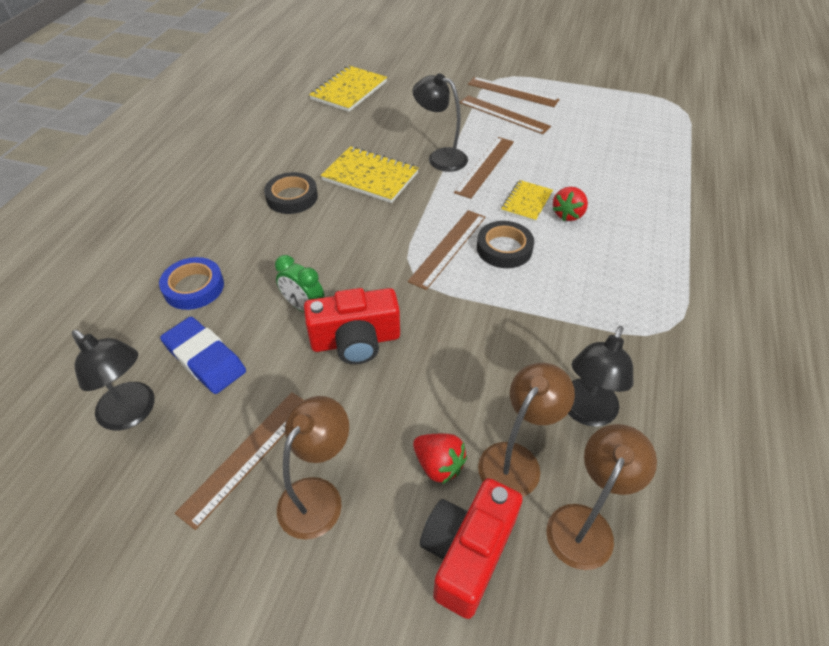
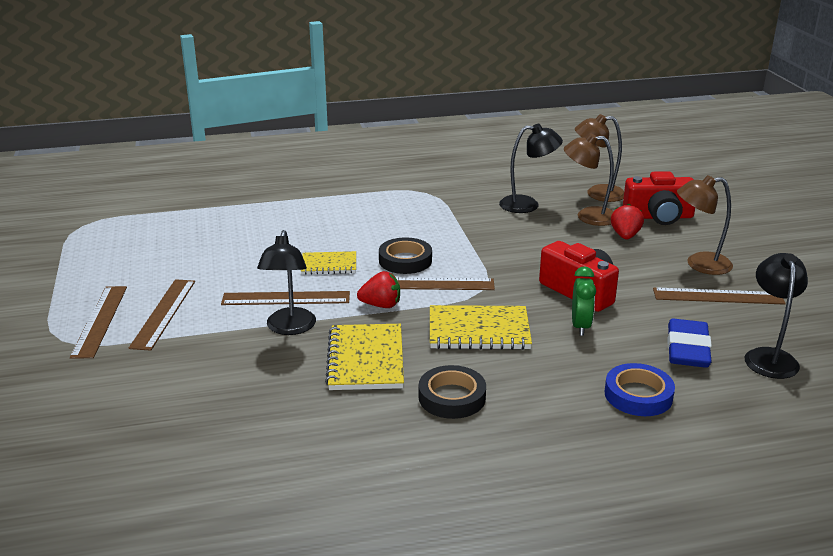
camera: 120 degrees left, 20 degrees down
yellow notebook [309,66,387,112] -> yellow notebook moved to [430,305,532,350]
red strawberry [553,187,588,221] -> red strawberry moved to [357,271,400,308]

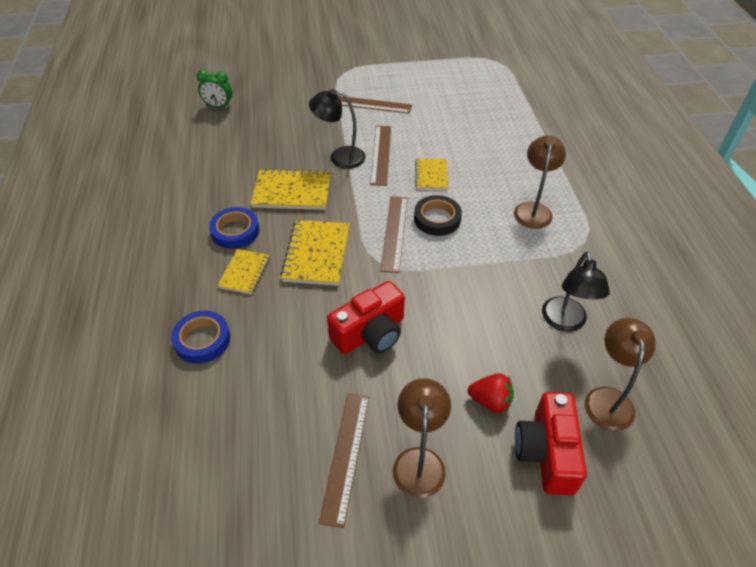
camera: 95 degrees right, 20 degrees up
brown ruler [70,286,127,359] -> none
red strawberry [357,271,400,308] -> none
black tape [418,365,486,419] -> blue tape [209,207,259,249]
brown lamp [564,133,614,226] -> brown lamp moved to [514,135,566,229]
green clock [572,266,596,336] -> green clock moved to [196,70,232,108]
blue eraser [667,319,712,368] -> none
black lamp [745,253,808,379] -> none
none -> yellow notebook [217,249,270,294]

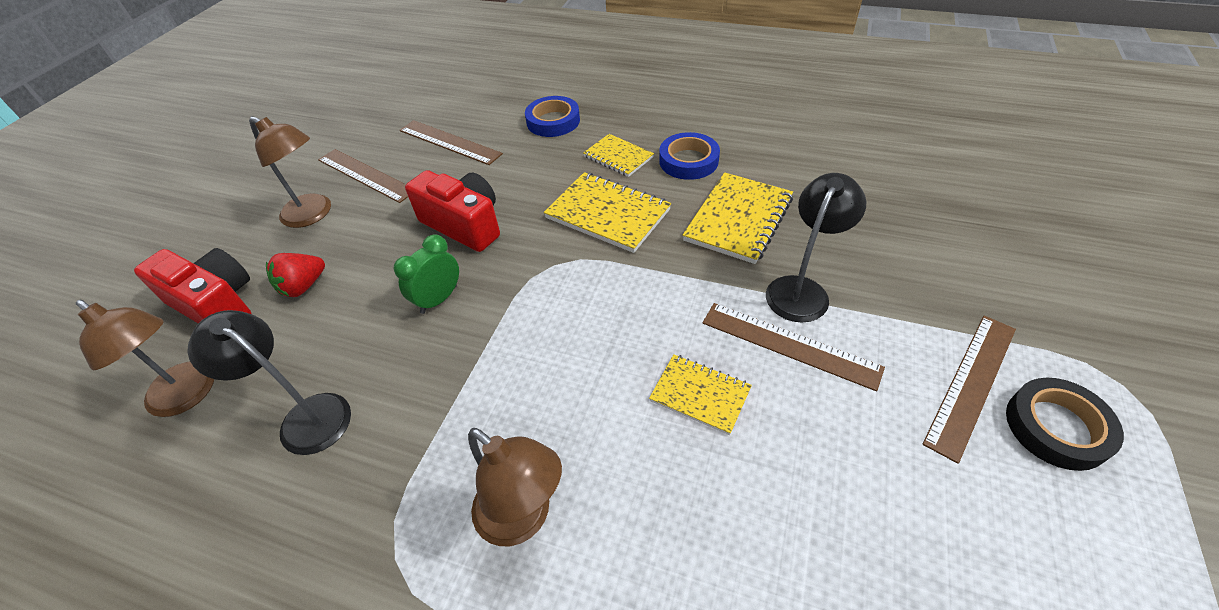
camera: 120 degrees right, 0 degrees up
green clock [196,70,232,108] -> green clock moved to [394,234,459,314]
red camera [327,281,405,354] -> red camera turned 135 degrees clockwise [405,170,500,252]
brown ruler [380,196,408,273] -> brown ruler moved to [400,120,503,165]
black tape [414,195,462,236] -> black tape moved to [1006,378,1124,471]

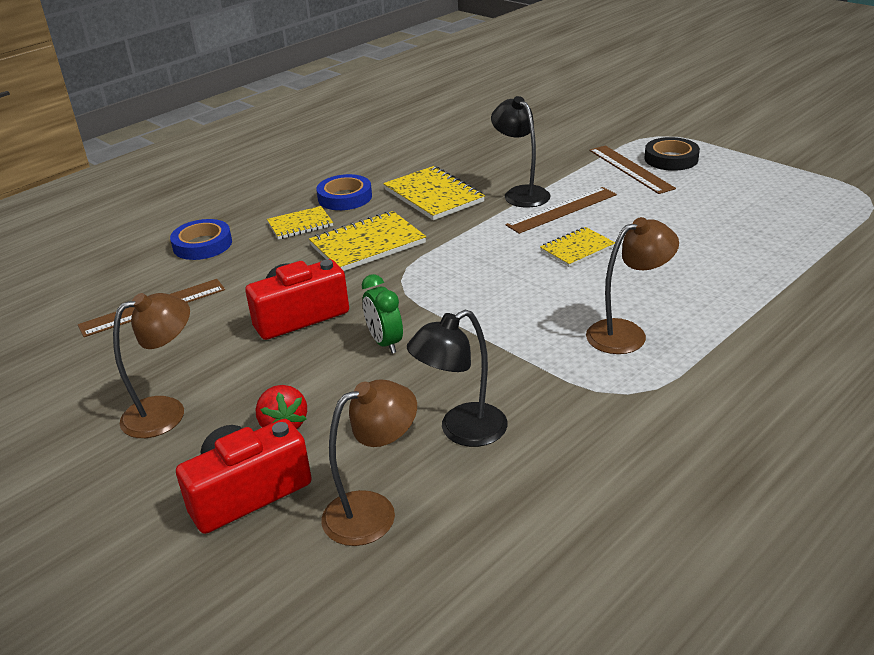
camera: 65 degrees left, 15 degrees down
brown ruler [318,149,408,203] -> none

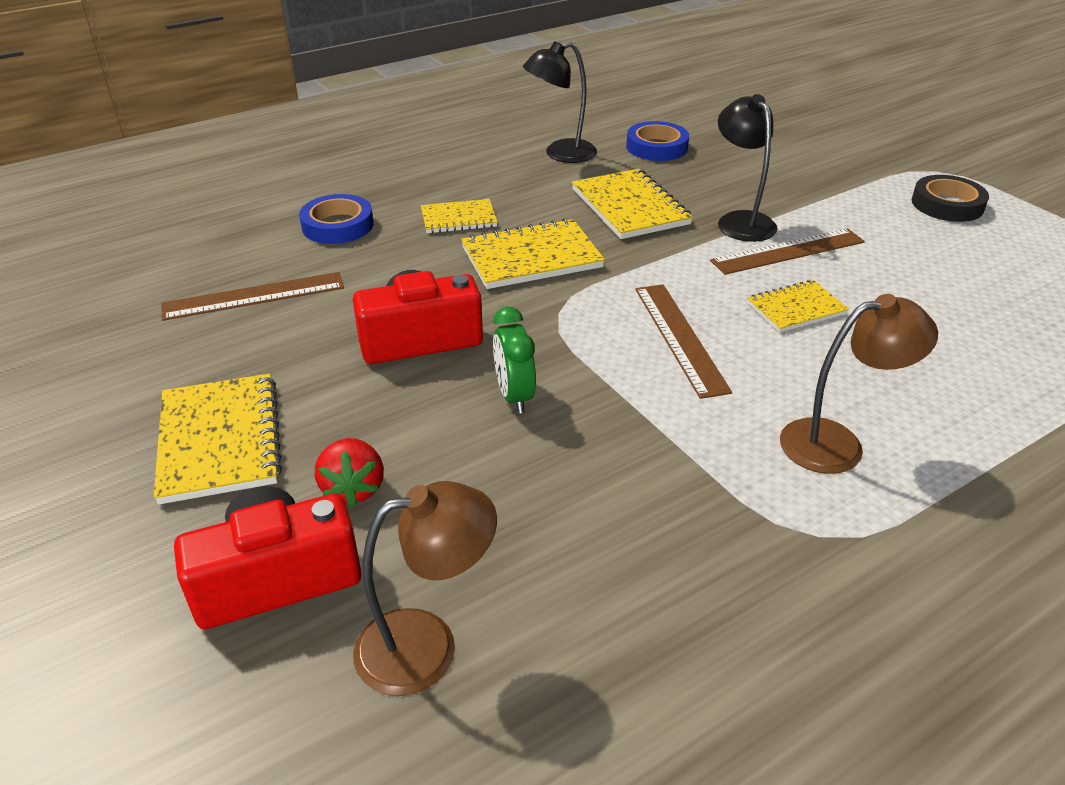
camera: 10 degrees right, 5 degrees up
brown lamp [113,293,190,438] -> yellow notebook [154,374,282,504]
blue tape [316,174,372,210] -> blue tape moved to [626,121,689,161]
black lamp [407,310,507,447] -> black lamp moved to [523,41,597,163]
brown ruler [589,145,676,194] -> brown ruler moved to [635,284,732,399]

